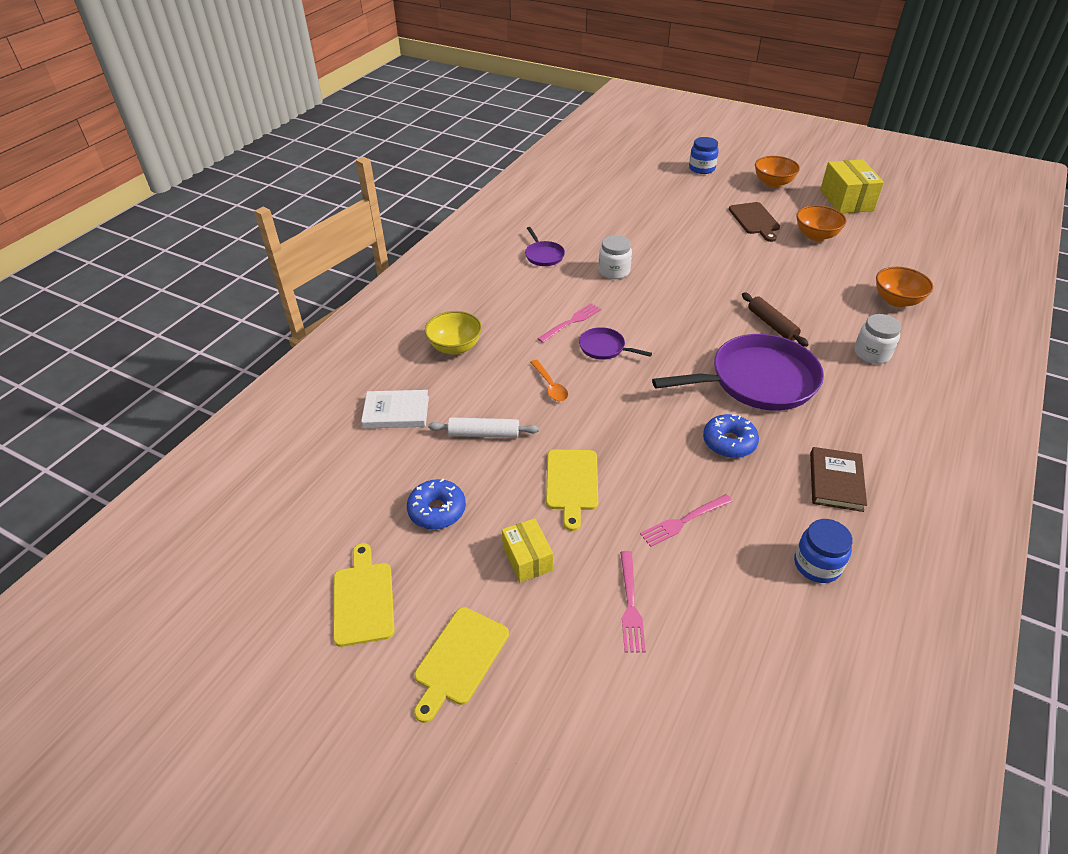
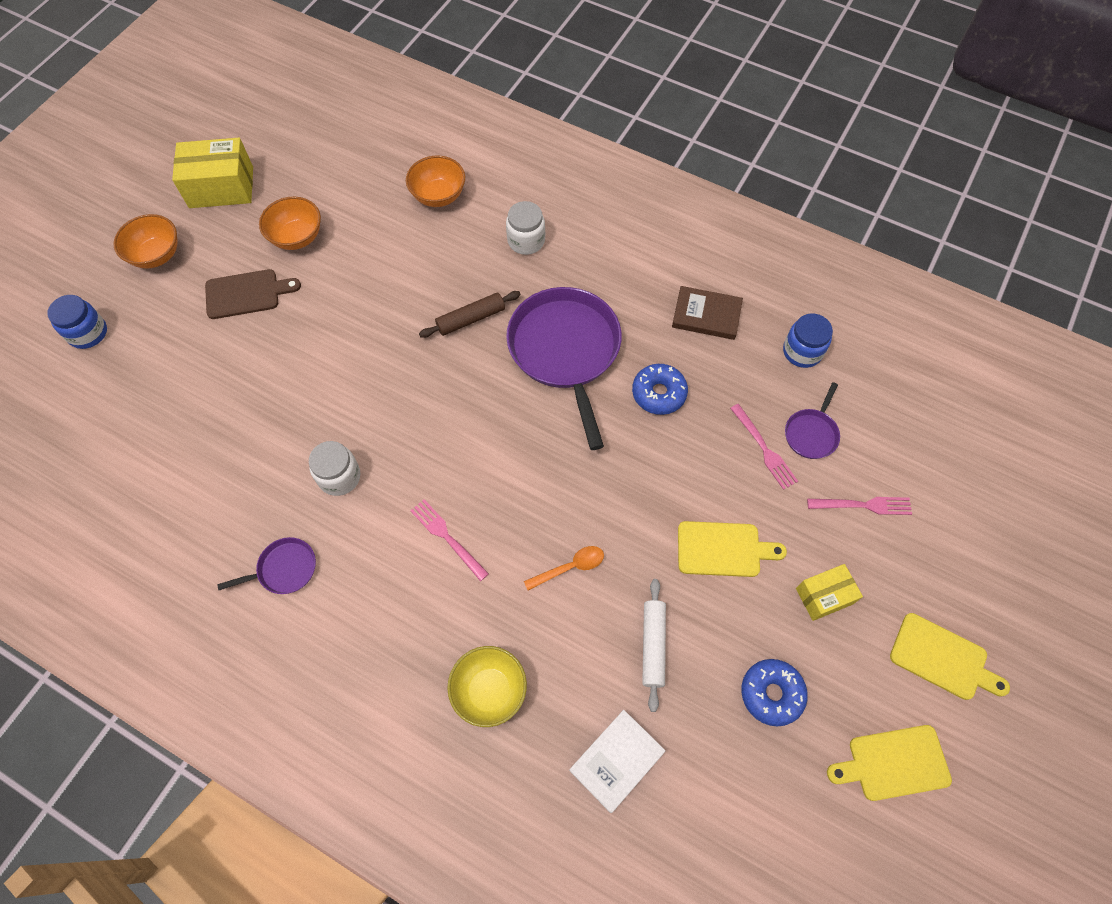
camera: 90 degrees left, 20 degrees up
white book [361,390,429,429] -> white book turned 45 degrees clockwise [569,710,665,813]
purple pan [579,327,652,360] -> purple pan moved to [785,382,840,459]

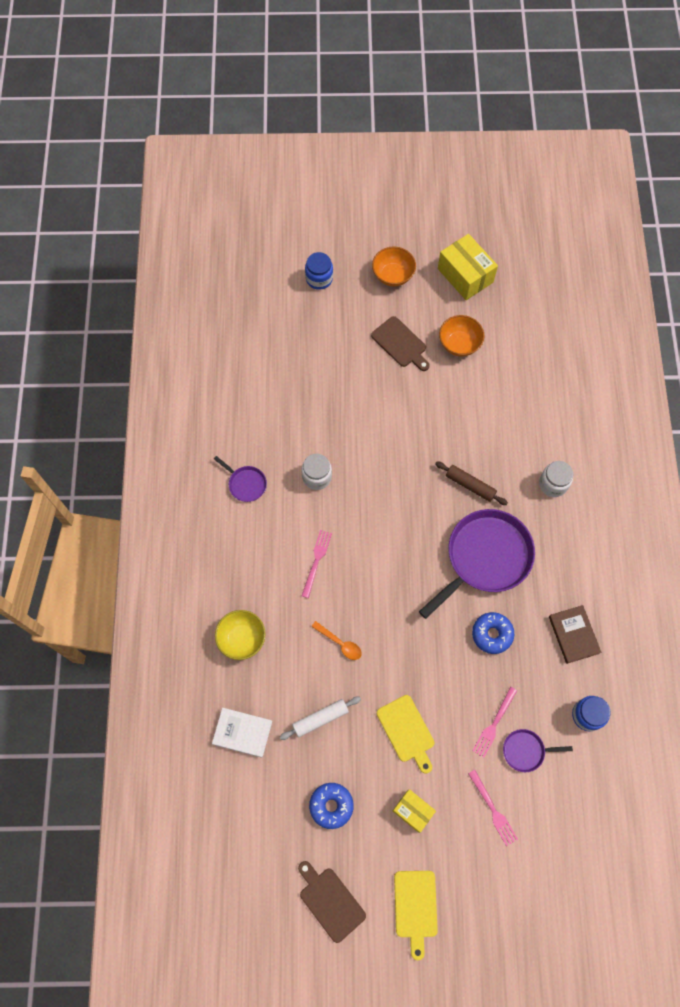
camera: 60 degrees right, 5 degrees up
orange bowl [406,156,465,207] -> none
yellow cutting board [827,725,952,801] -> brown cutting board [298,861,366,943]

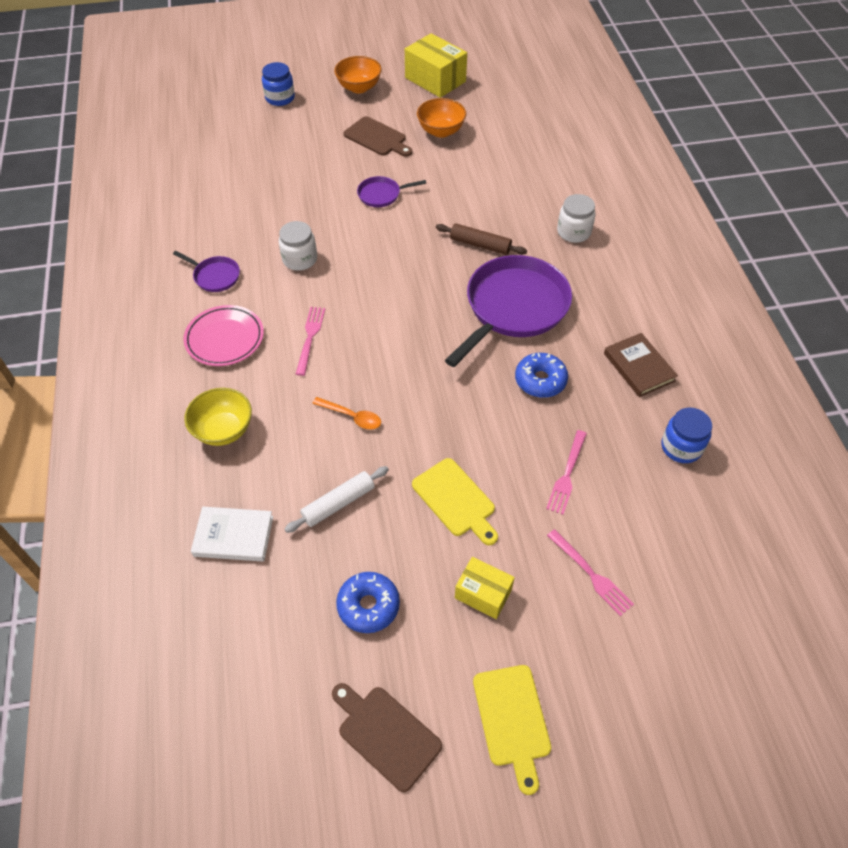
camera: 10 degrees left, 15 degrees down
purple pan [503,729,573,772] -> purple pan moved to [357,176,426,207]
none -> pink plate [183,305,264,366]

